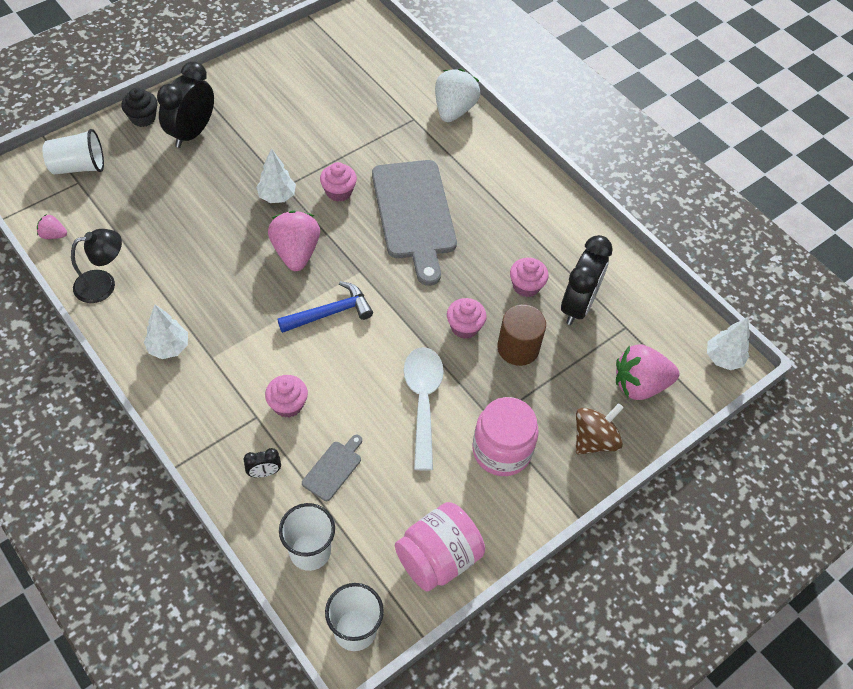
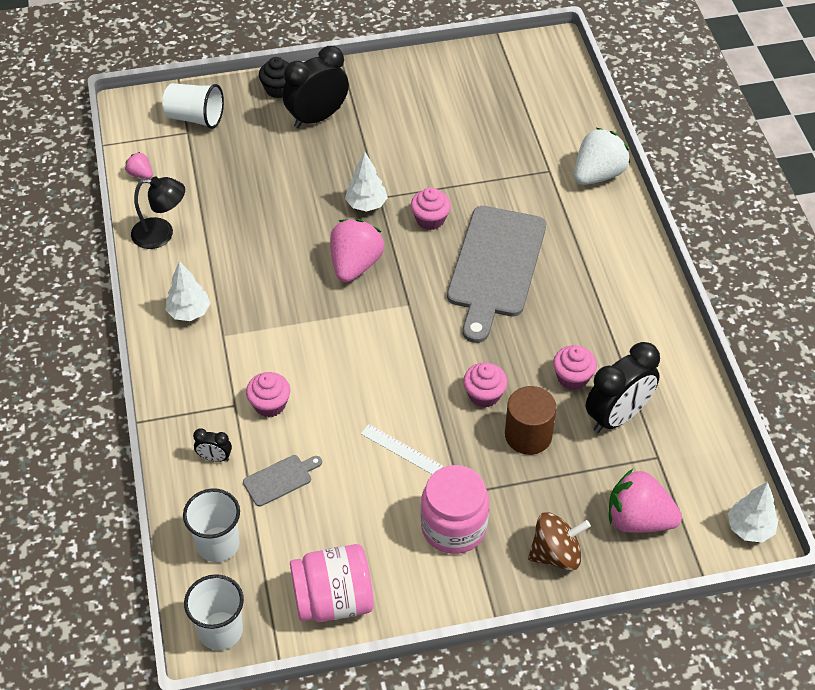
camera: 30 degrees right, 5 degrees down
blue hammer [277,281,373,333] -> none
white spoon [404,347,444,471] -> white ruler [361,424,443,475]

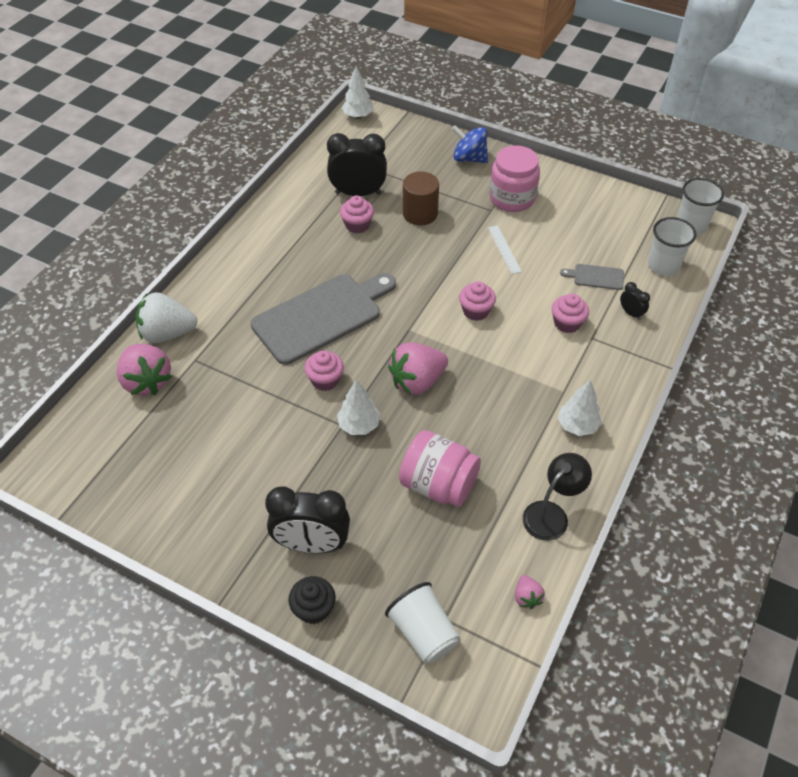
camera: 140 degrees left, 0 degrees up
black lamp [131,176,185,249] -> black lamp turned 90 degrees clockwise [523,453,592,541]
pink jar [290,544,374,622] -> pink jar moved to [399,430,481,507]
pink cupcake [463,363,508,408] -> pink cupcake moved to [459,281,496,321]
brown spinning top [528,512,591,571] -> blue spinning top [452,125,488,163]
pink strawberry [609,469,682,533] -> pink strawberry moved to [117,344,172,395]

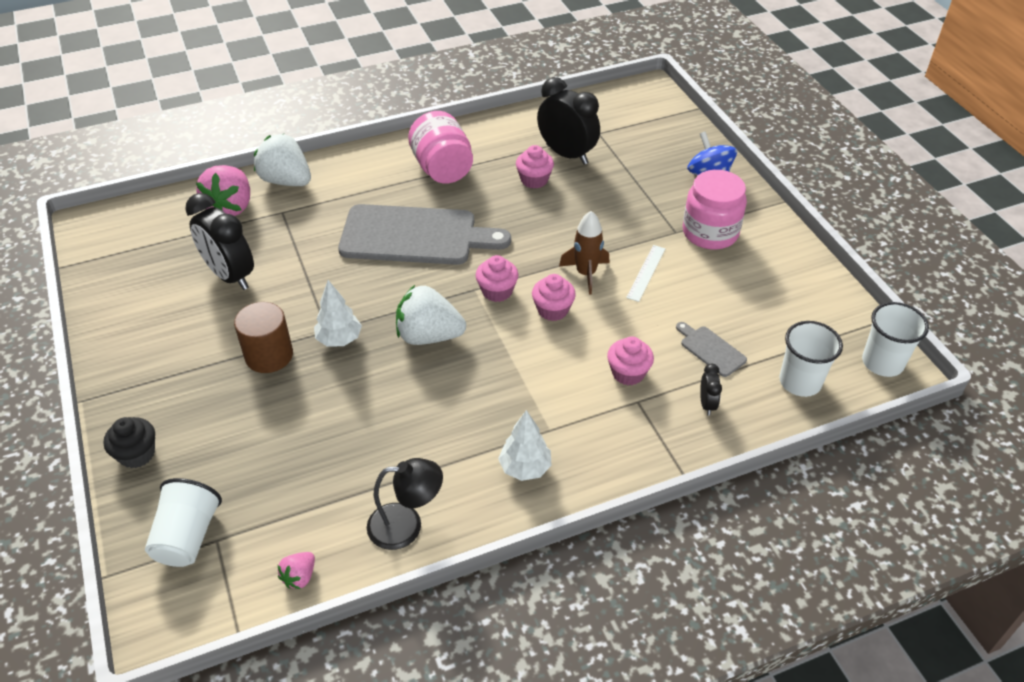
camera: 40 degrees right, 5 degrees down
black clock [265,486,350,553] -> black clock moved to [185,193,254,290]
pink cupcake [304,350,344,391] -> pink cupcake moved to [475,255,518,302]
white tree [342,66,373,119] -> none
pink strawberry [388,342,448,395] -> white strawberry [396,285,466,345]
pink jar [399,430,481,507] -> pink jar moved to [408,111,473,184]
brown cylinder [403,171,439,225] -> brown cylinder moved to [234,302,293,373]
none -> brown rocket [559,211,609,295]

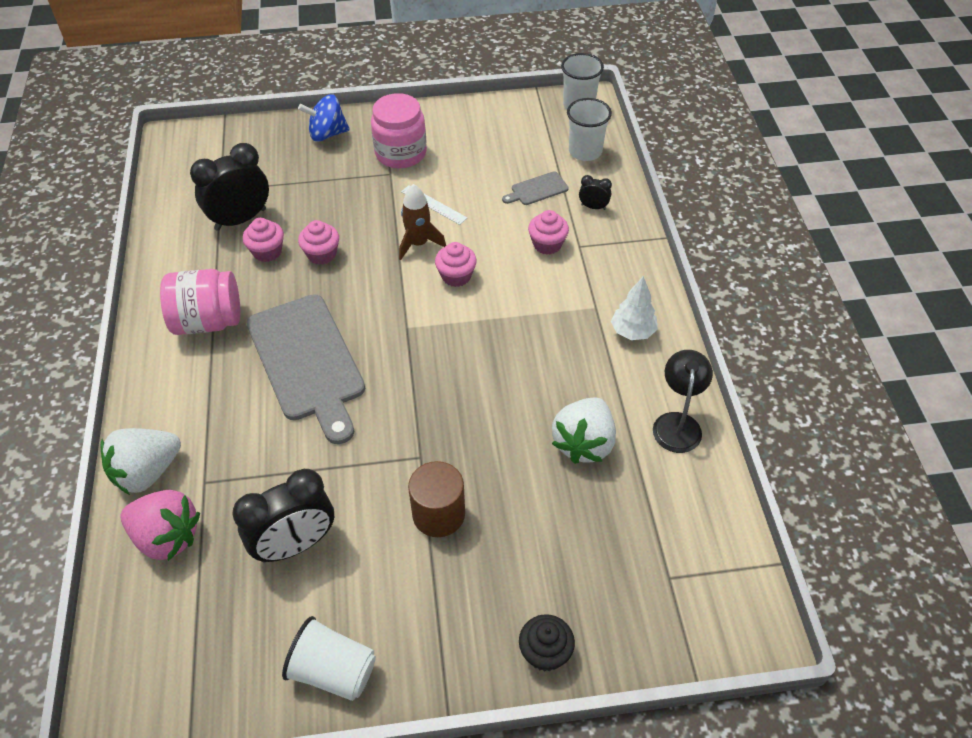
camera: 75 degrees left, 5 degrees up
white cup [145,478,222,567] -> white cup moved to [282,616,376,701]
pink strawberry [278,552,315,589] -> none
white tree [314,280,362,347] -> none
grey cutting board [338,204,511,265] -> grey cutting board turned 135 degrees clockwise [247,294,365,444]
white strawberry [396,285,466,345] -> white strawberry moved to [552,398,616,464]
pink cupcake [475,255,518,302] -> pink cupcake moved to [298,220,339,265]

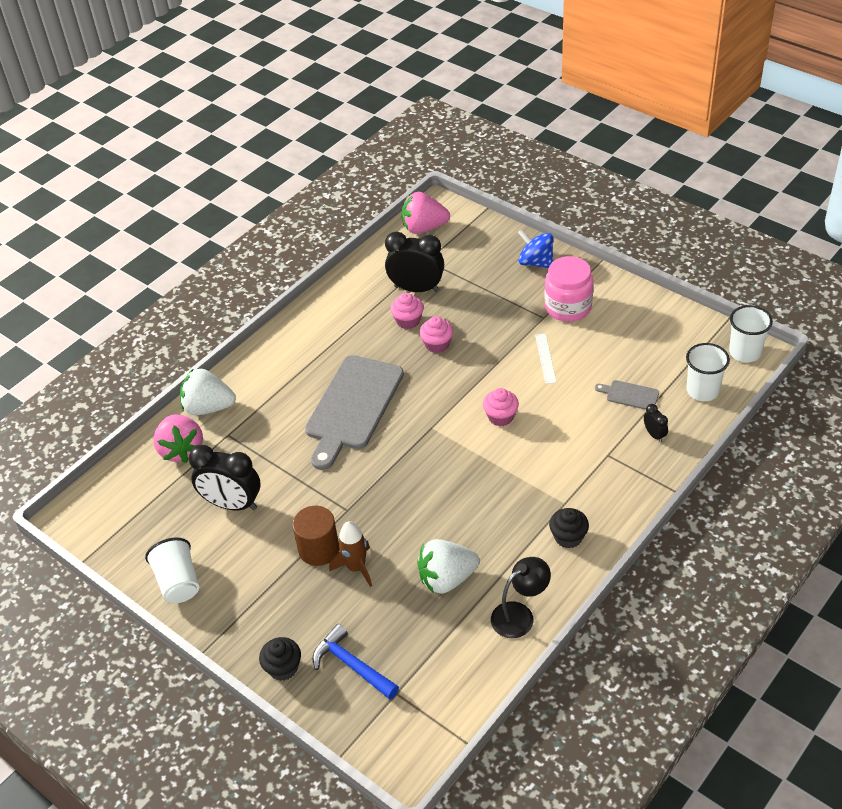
camera: 50 degrees right, 5 degrees down
pink jar [160,269,240,335] -> none
brown rocket [399,184,446,260] -> brown rocket moved to [329,521,372,587]
pink cupcake [528,210,569,255] -> none
white tree [611,276,658,340] -> black cupcake [549,508,589,549]
none -> blue hammer [312,624,399,699]
none -> pink strawberry [401,192,450,234]

